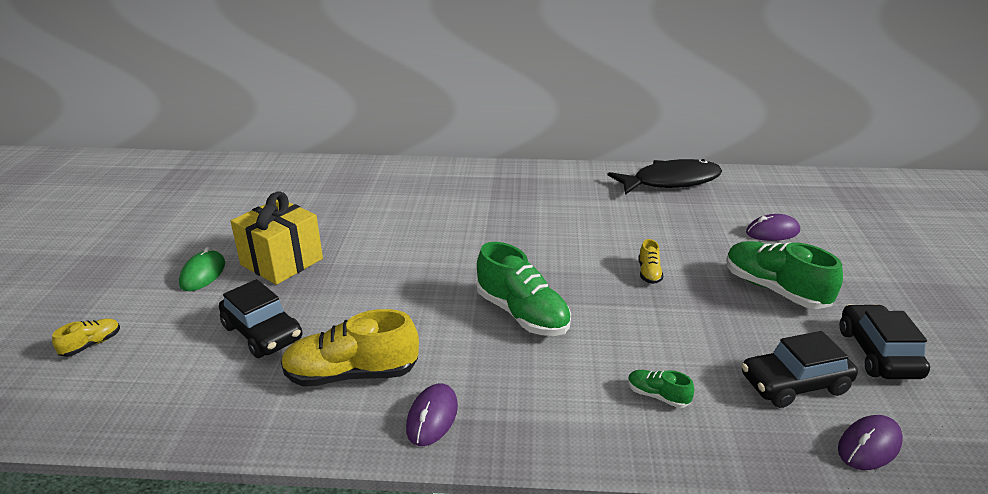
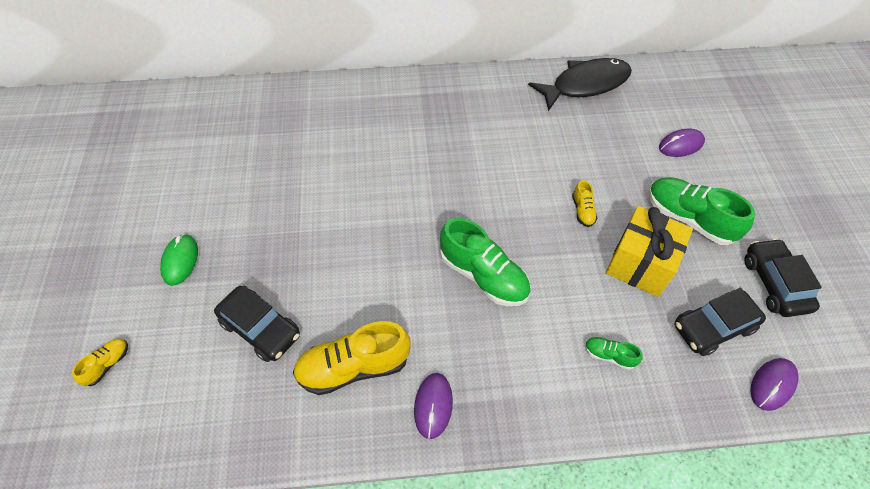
camera: 10 degrees left, 25 degrees up
yellow gift [231,191,323,285] -> yellow gift moved to [606,206,693,297]

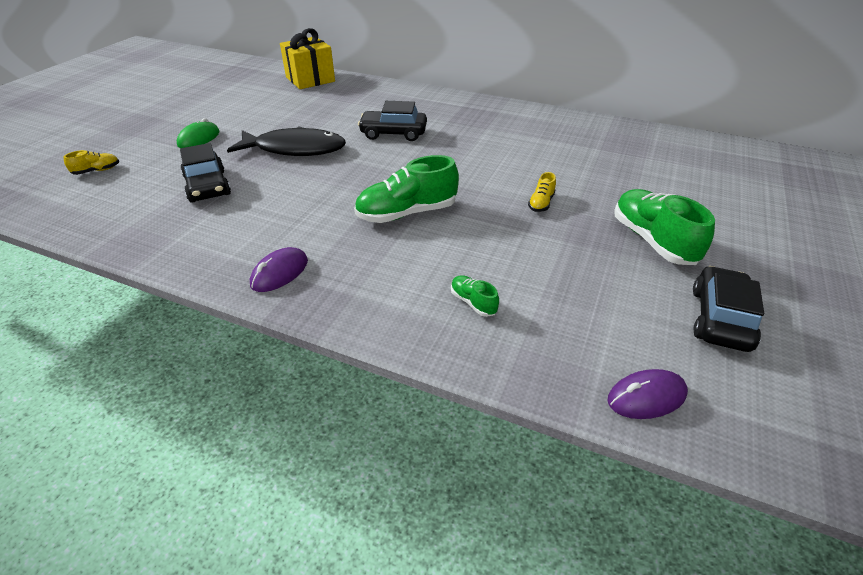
camera: 30 degrees right, 15 degrees down
yellow shoe [293,321,411,395] -> none
green shoe [440,218,530,306] -> green shoe turned 90 degrees clockwise [354,155,459,223]
black fish [528,58,632,111] -> black fish moved to [227,126,346,156]
yellow gift [606,206,693,297] -> yellow gift moved to [280,28,335,89]
purple mouse [659,128,705,157] -> none
black car [674,288,766,356] -> black car moved to [358,101,427,141]

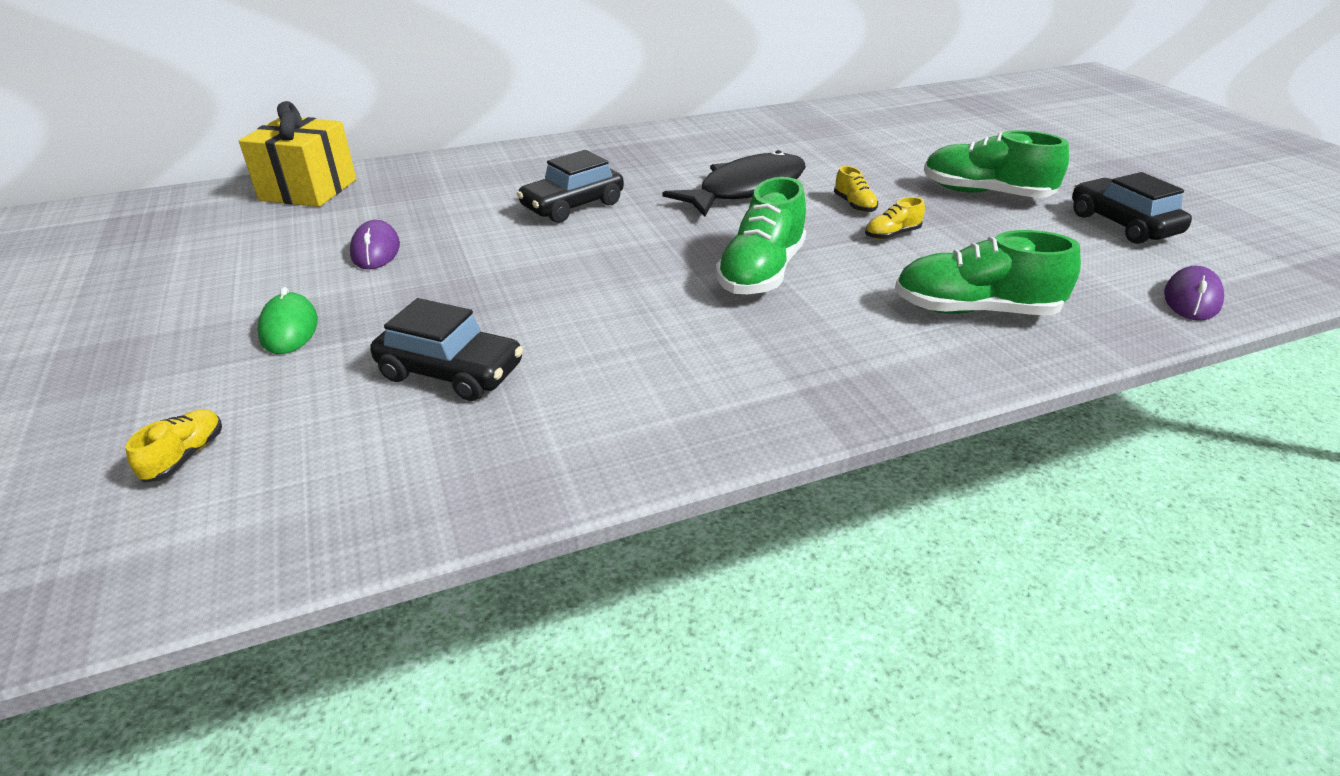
camera: 45 degrees left, 5 degrees down
black fish [227,126,346,156] -> black fish moved to [662,150,806,217]
purple mouse [250,247,308,292] -> purple mouse moved to [350,220,400,269]
green shoe [451,275,499,317] -> green shoe [895,230,1081,315], size x2.10
none -> yellow shoe [865,197,925,240]

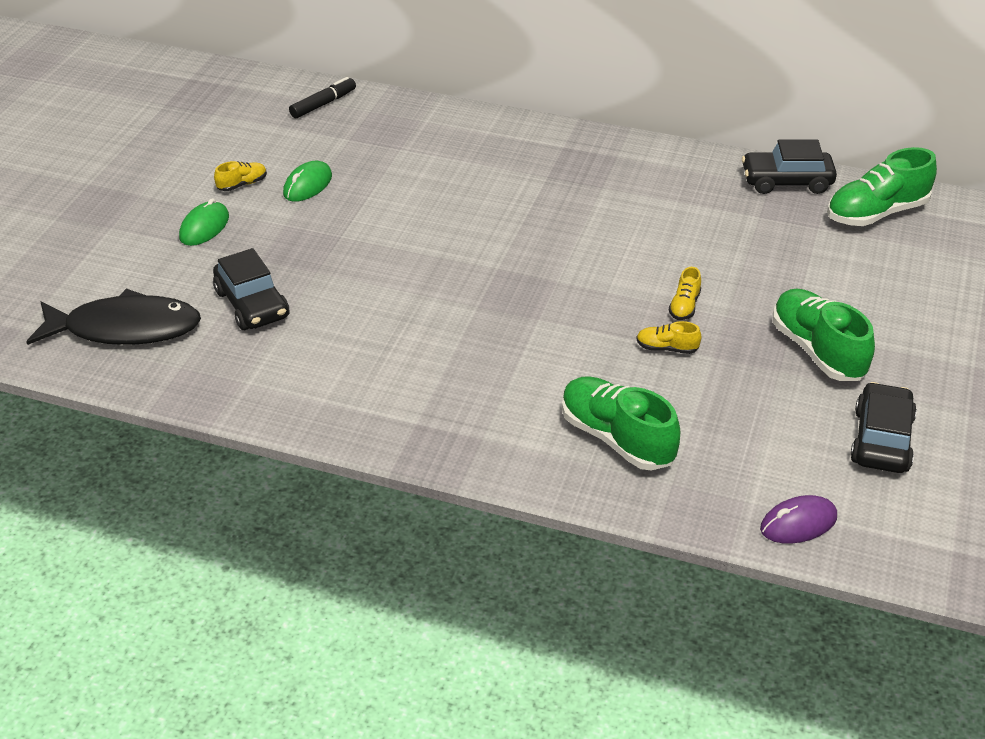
camera: 40 degrees right, 5 degrees up
yellow shoe [126,409,222,483] -> yellow shoe moved to [214,161,267,191]
yellow gift [239,101,356,207] -> black marker [289,77,356,118]
purple mouse [350,220,400,269] -> green mouse [283,161,332,202]
black car [517,150,624,223] -> black car moved to [742,139,837,194]
black fish [662,150,806,217] -> black fish moved to [26,288,201,345]
green shoe [716,177,806,294] -> green shoe moved to [827,147,937,226]

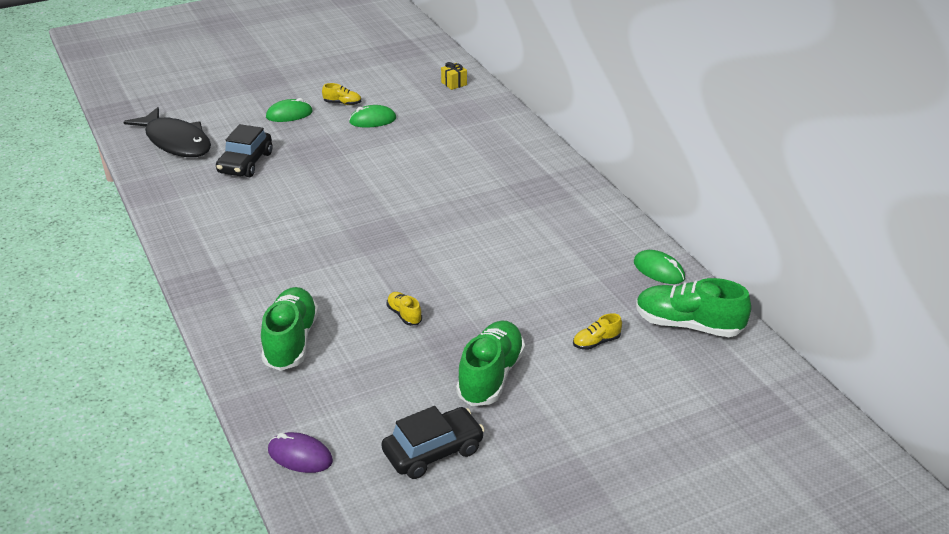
camera: 45 degrees right, 5 degrees down
black marker [289,77,356,118] -> yellow gift [441,62,467,90]
yellow shoe [669,267,701,320] -> yellow shoe moved to [573,313,622,350]
black car [742,139,837,194] -> green mouse [634,250,685,284]

